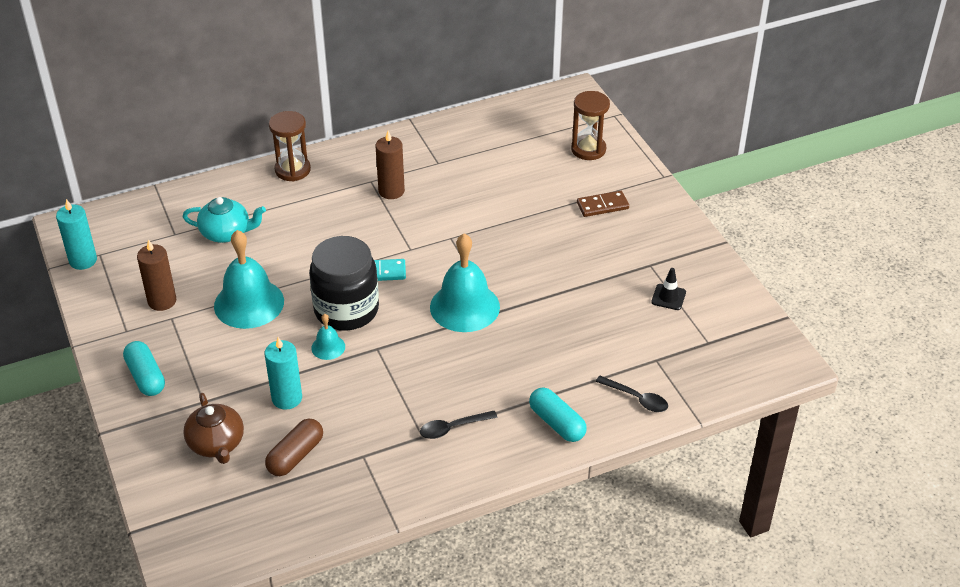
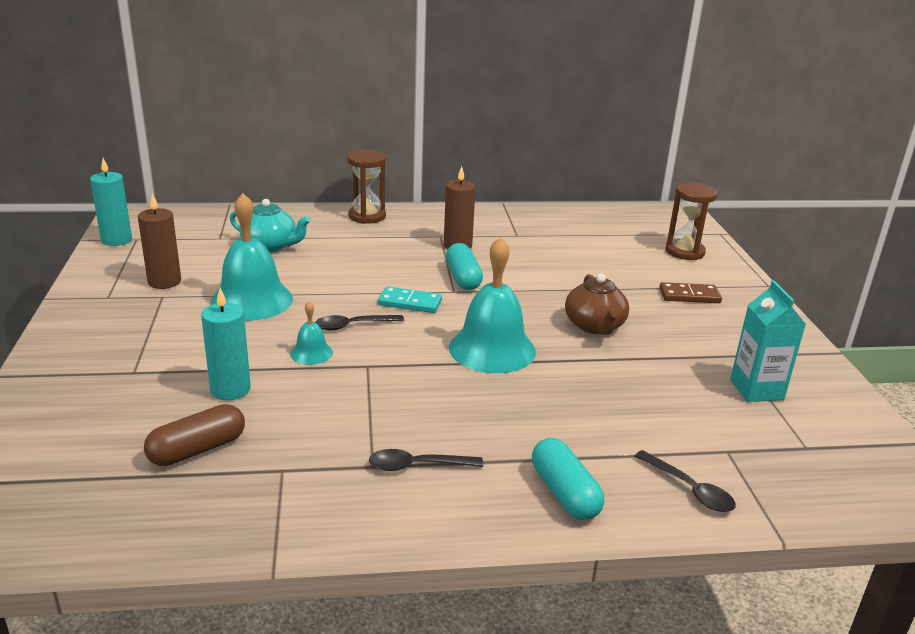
camera: 15 degrees right, 15 degrees down
turquoise capsule [123,341,165,396] -> turquoise capsule moved to [446,243,483,290]
brown teapot [183,393,244,464] -> brown teapot moved to [565,274,629,335]
black jar [309,236,379,331] -> black spoon [315,315,404,331]
black traffic cone [651,268,686,310] -> turquoise carton [730,280,806,402]

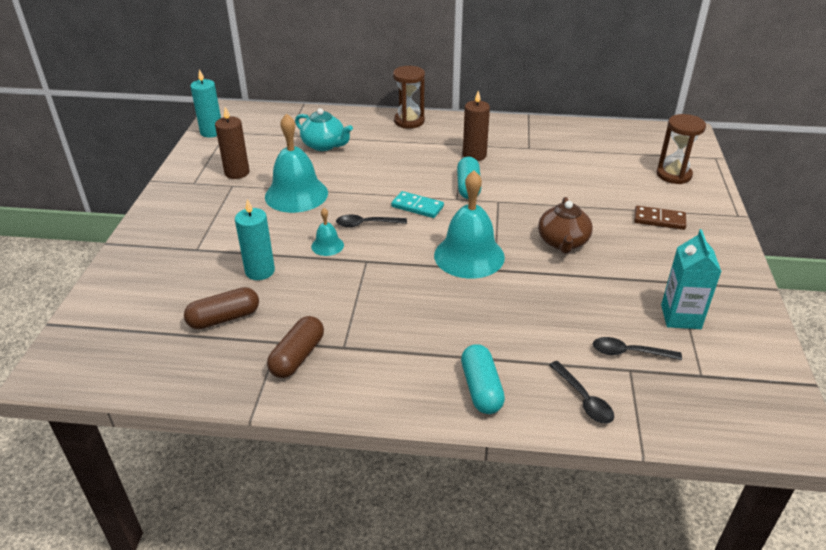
camera: 15 degrees right, 10 degrees up
black spoon [369,449,483,471] -> black spoon moved to [593,337,682,360]
none -> brown capsule [267,316,324,378]

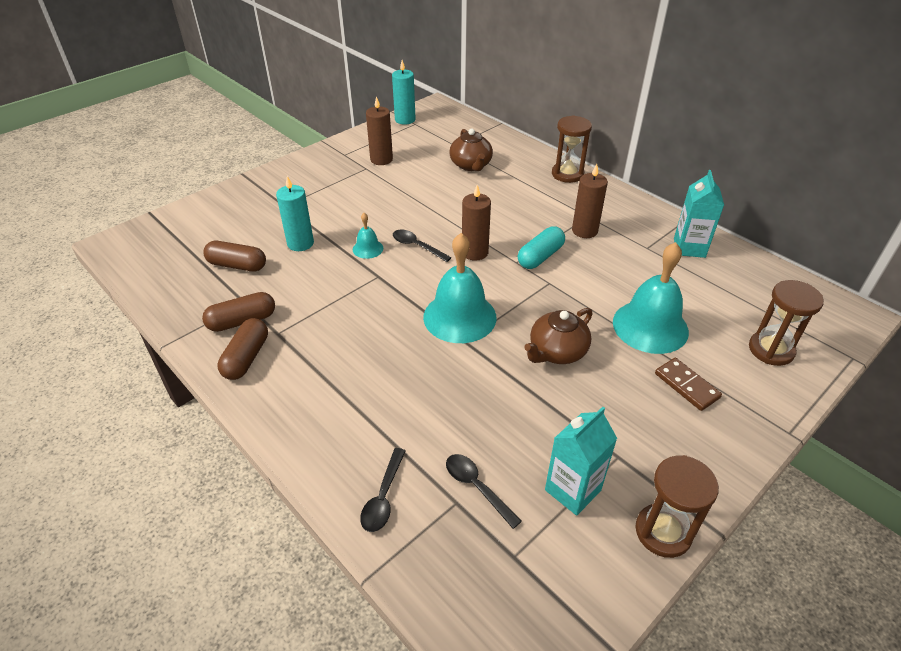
camera: 40 degrees right, 5 degrees up
turquoise bell [265,113,328,213] -> turquoise bell moved to [613,242,689,354]
turquoise teapot [295,108,353,151] -> brown teapot [449,129,493,171]
turquoise domino [391,191,444,218] -> brown candle [462,185,491,261]
turquoise capsule [461,344,505,414] -> none
none -> brown capsule [218,318,268,380]
none -> brown hourglass [636,455,719,558]
none -> turquoise carton [674,170,724,258]

